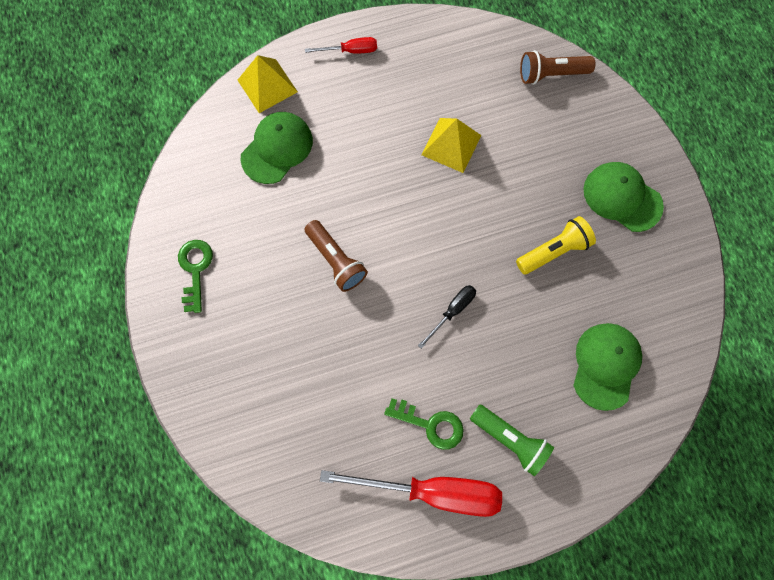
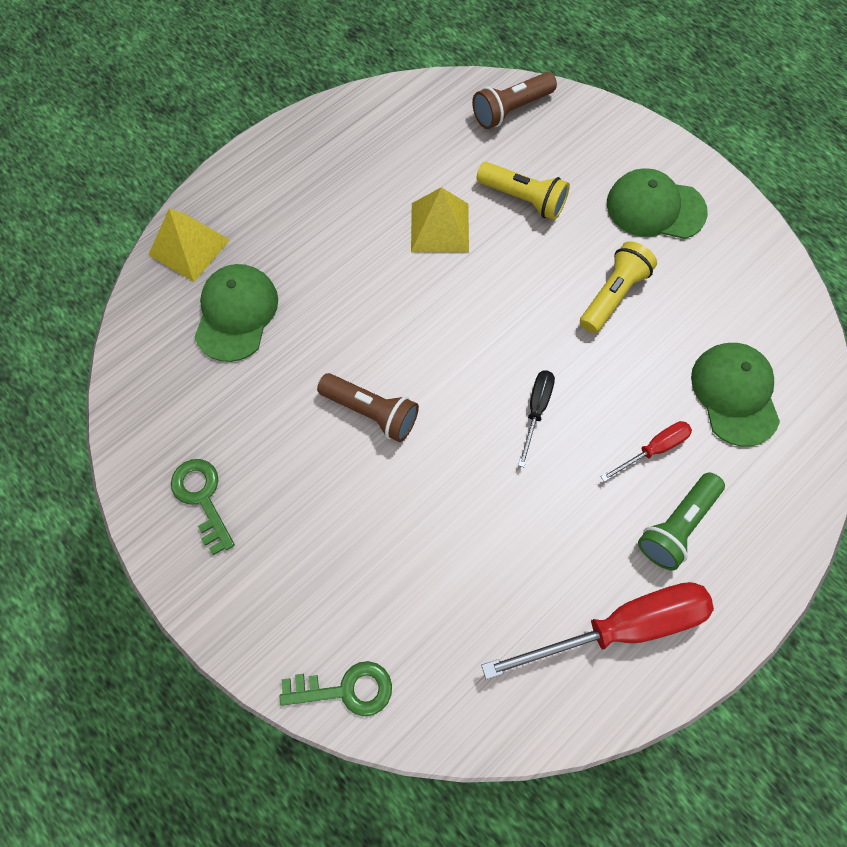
camera: 25 degrees left, 5 degrees down
red screwdriver [305,37,377,54] -> red screwdriver moved to [601,421,692,482]
green key [384,398,464,450] -> green key moved to [280,661,392,716]
green flashlight [470,405,554,476] -> green flashlight turned 120 degrees clockwise [638,473,725,570]
none -> yellow flashlight [476,162,570,220]

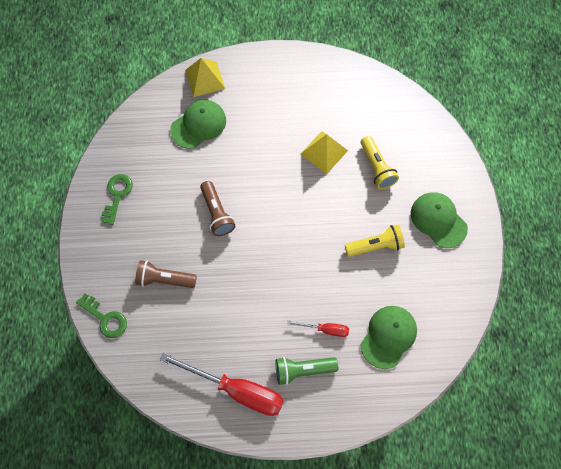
camera: 40 degrees right, 0 degrees up
brown flashlight [472,72,557,129] -> brown flashlight moved to [135,260,197,288]
black screwdriver [518,370,555,467] -> none

